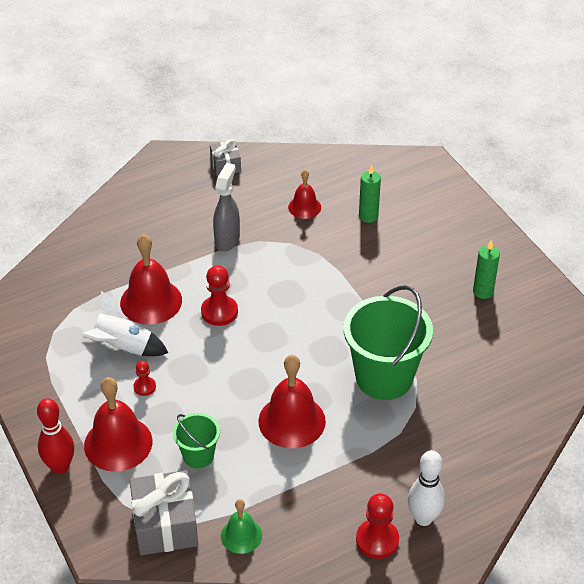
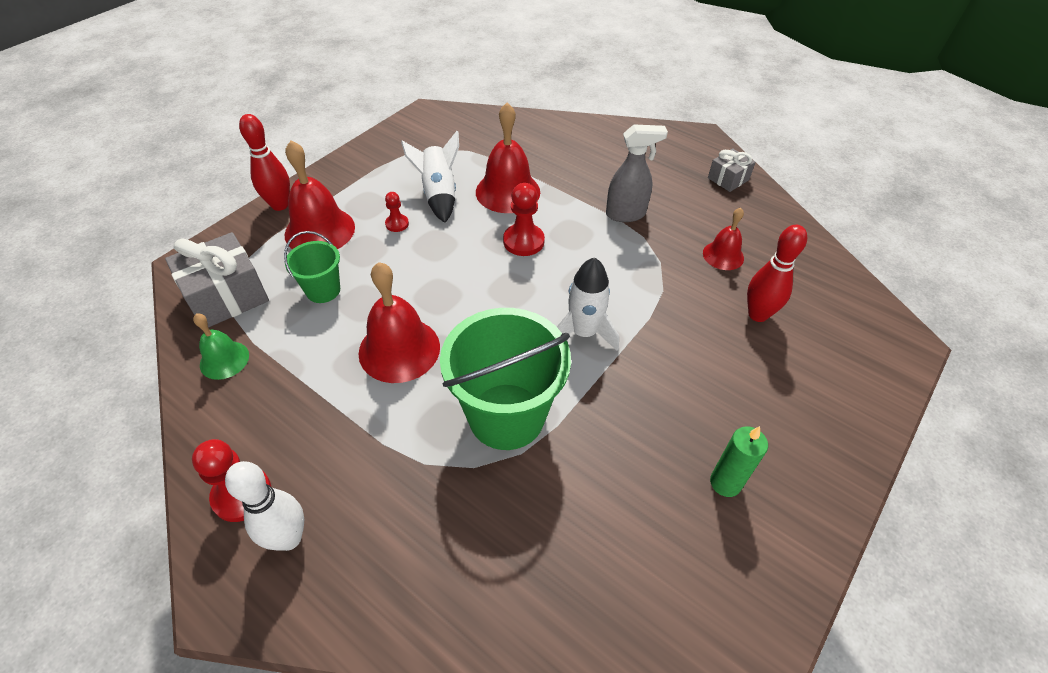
camera: 65 degrees right, 5 degrees up
green candle [359,164,381,223] -> red bowling pin [747,225,807,322]
none -> white rocket [557,257,619,351]

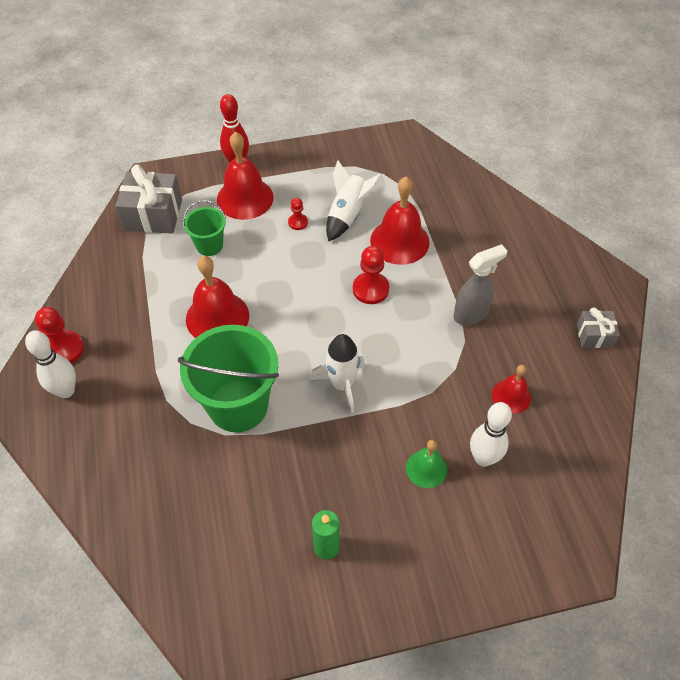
camera: 40 degrees right, 5 degrees up
green bell [193,313,249,380] -> green bell moved to [406,440,447,488]
grey spray bottle [606,125,668,222] -> grey spray bottle turned 60 degrees counterclockwise [453,244,507,325]
red bowling pin [747,225,807,322] -> white bowling pin [470,402,512,467]

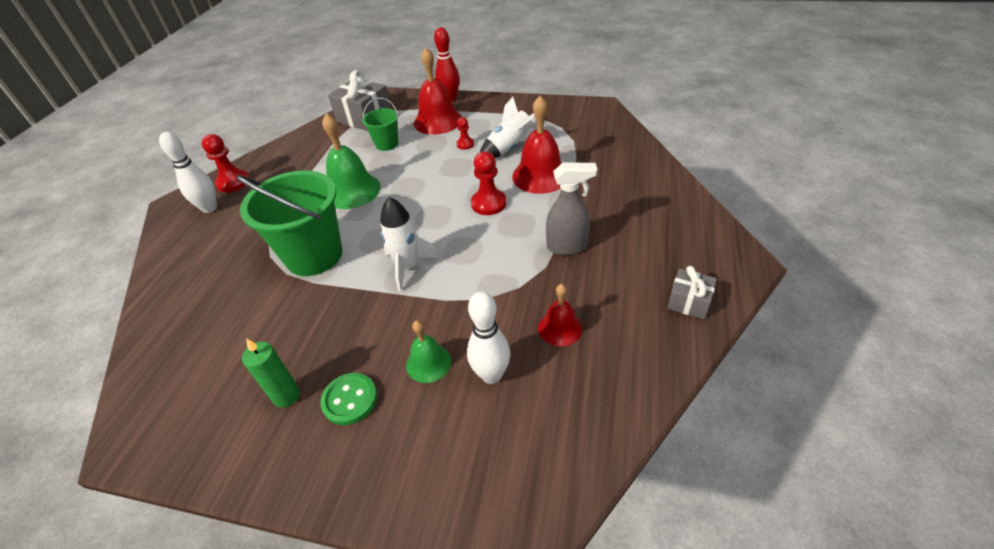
camera: 30 degrees right, 10 degrees down
red bell [186,256,249,338] -> green bell [322,113,381,209]
none -> green button [320,373,377,425]

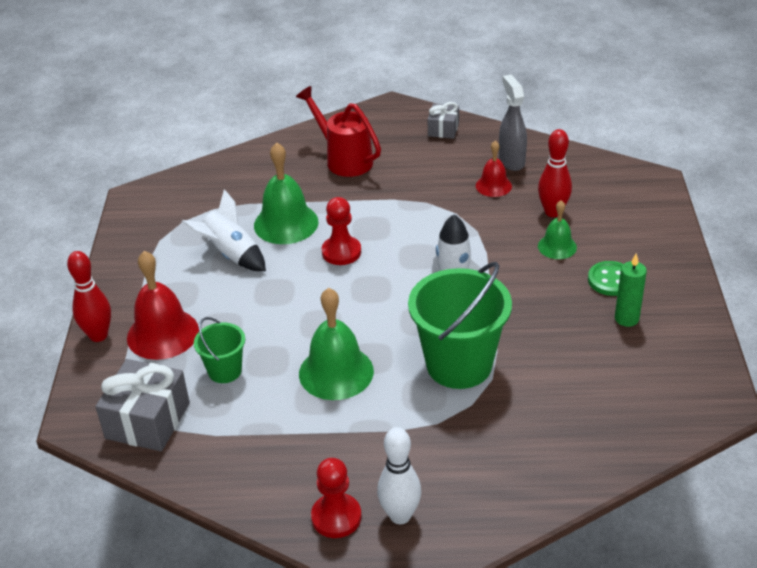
camera: 105 degrees left, 5 degrees down
red pawn [456,117,474,150] -> none
white bowling pin [467,291,510,384] -> red bowling pin [538,129,572,217]
red bell [512,96,562,194] -> green bell [254,142,318,244]
grey spray bottle [546,162,597,255] -> grey spray bottle moved to [499,75,527,171]
none -> red watering can [296,86,381,177]

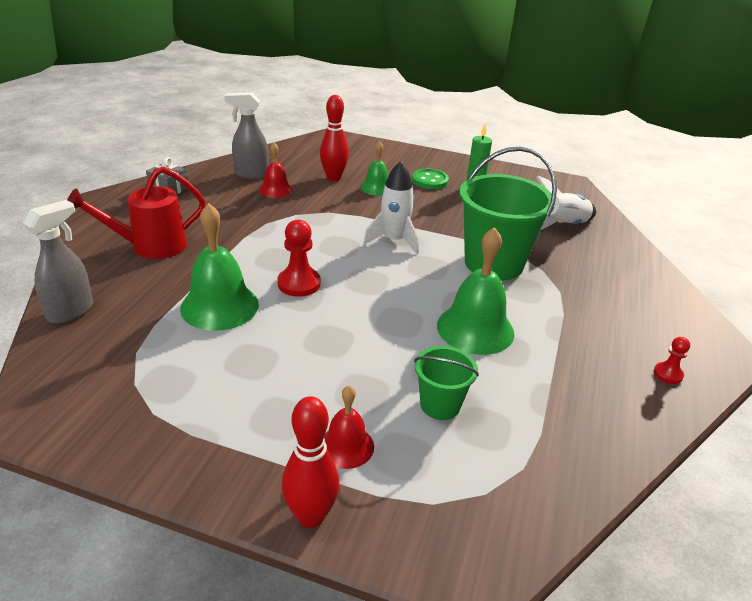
camera: 75 degrees left, 5 degrees down
grey gift [95,359,190,451] -> none
red bell [127,251,199,360] -> red bell [324,386,374,469], size x0.58
white rocket [182,189,266,271] -> white rocket moved to [537,176,596,230]
red pawn [311,458,361,538] -> red pawn [654,337,690,384], size x0.57
white bowling pin [377,427,421,524] -> none
none -> grey spray bottle [23,200,93,324]

